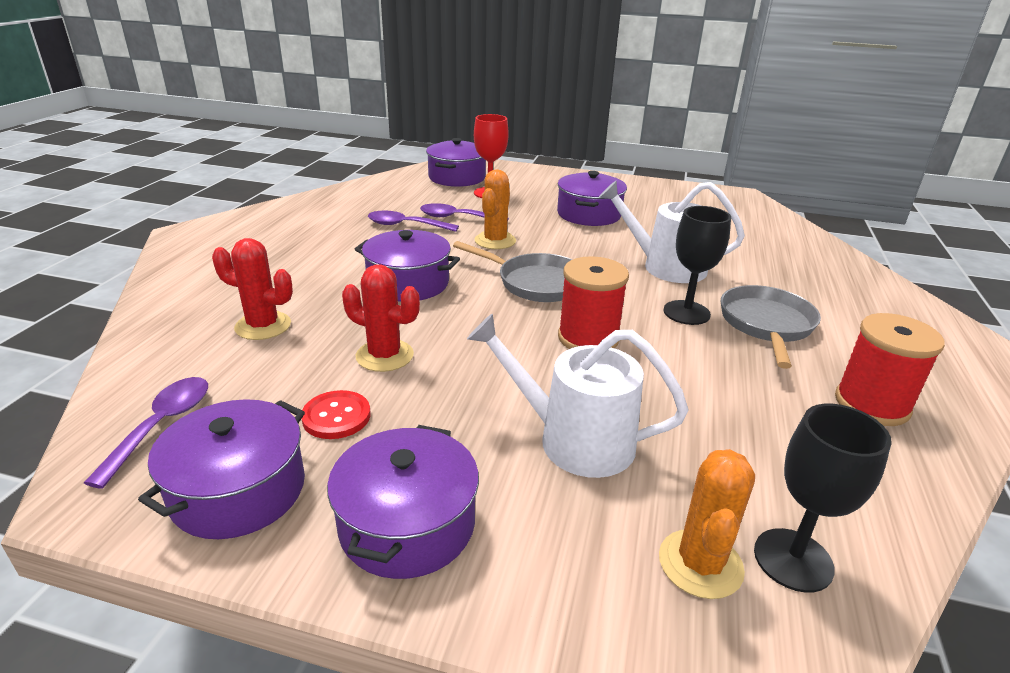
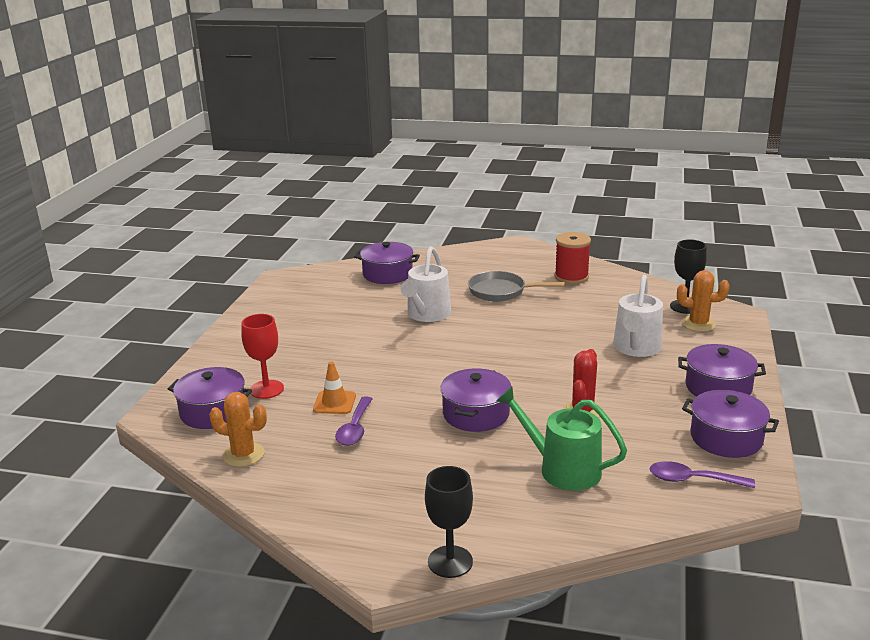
camera: 90 degrees left, 5 degrees down
red cactus [212,238,293,340] -> green watering can [496,386,627,491]
red button [302,390,371,439] -> none
purple spoon [420,203,509,222] -> orange traffic cone [313,362,356,414]
grey pan [453,241,573,302] -> none
orange cactus [475,170,516,249] -> orange cactus moved to [209,392,267,467]
purple pot [557,171,627,226] -> purple pot moved to [354,242,420,284]
red spool [558,256,629,349] -> none
black goblet [664,206,731,325] -> black goblet moved to [425,466,473,578]

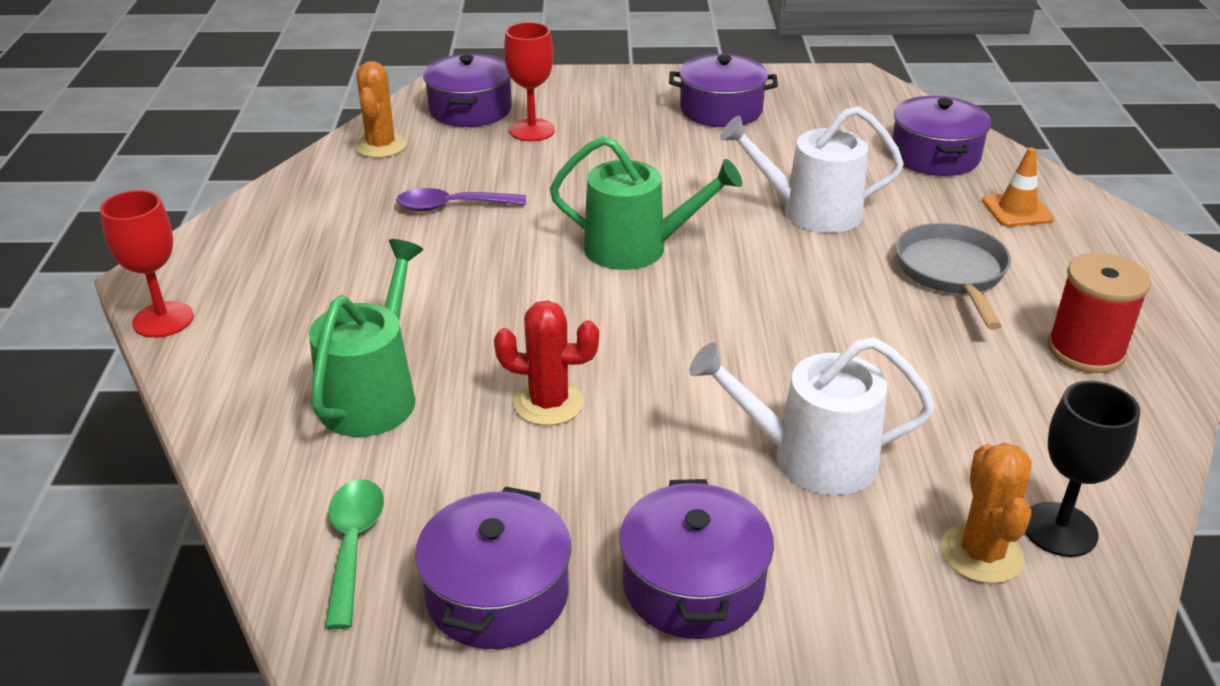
camera: 75 degrees right, 10 degrees up
orange traffic cone [313,362,356,414] -> orange traffic cone moved to [982,147,1054,227]
black goblet [425,466,473,578] -> red goblet [100,190,194,338]
purple pot [440,368,511,432] -> purple pot moved to [669,54,778,127]
purple spoon [649,461,755,488] -> green spoon [325,479,384,629]
none -> green watering can [550,136,742,270]

